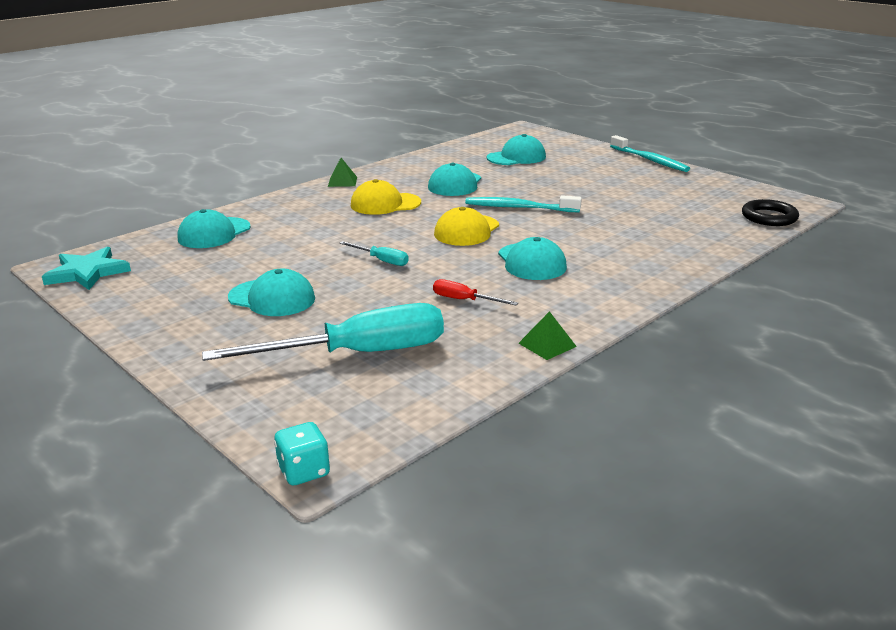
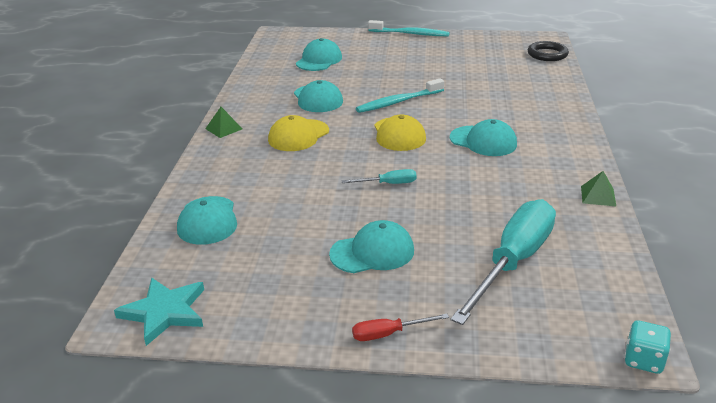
camera: 40 degrees left, 5 degrees up
red screwdriver [433,279,518,305] -> red screwdriver moved to [352,314,449,341]

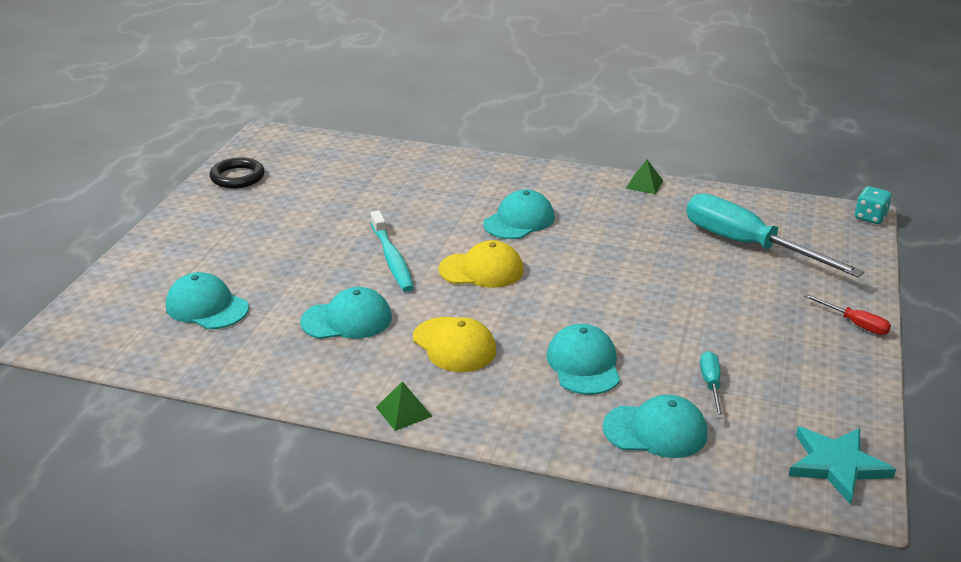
camera: 80 degrees left, 0 degrees up
turquoise cap [329,220,414,273] -> turquoise cap moved to [547,324,620,395]
turquoise screwdriver [342,169,416,184] -> turquoise screwdriver moved to [700,351,724,419]
red screwdriver [352,314,449,341] -> red screwdriver turned 45 degrees counterclockwise [804,294,891,335]
turquoise toothbrush [368,20,450,36] -> none
black ring [528,41,569,61] -> black ring moved to [210,157,265,188]

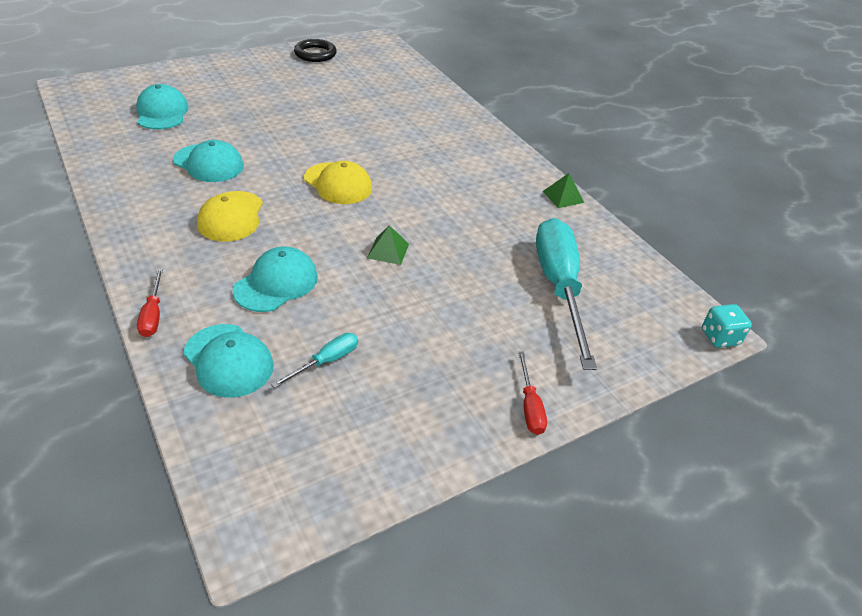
camera: 40 degrees right, 10 degrees up
turquoise toothbrush [371,211,414,292] -> none
green pyramid [376,381,432,431] -> green pyramid moved to [367,225,409,265]
turquoise cap [483,189,554,239] -> none
turquoise star [789,427,896,505] -> none
none -> red screwdriver [137,268,163,337]

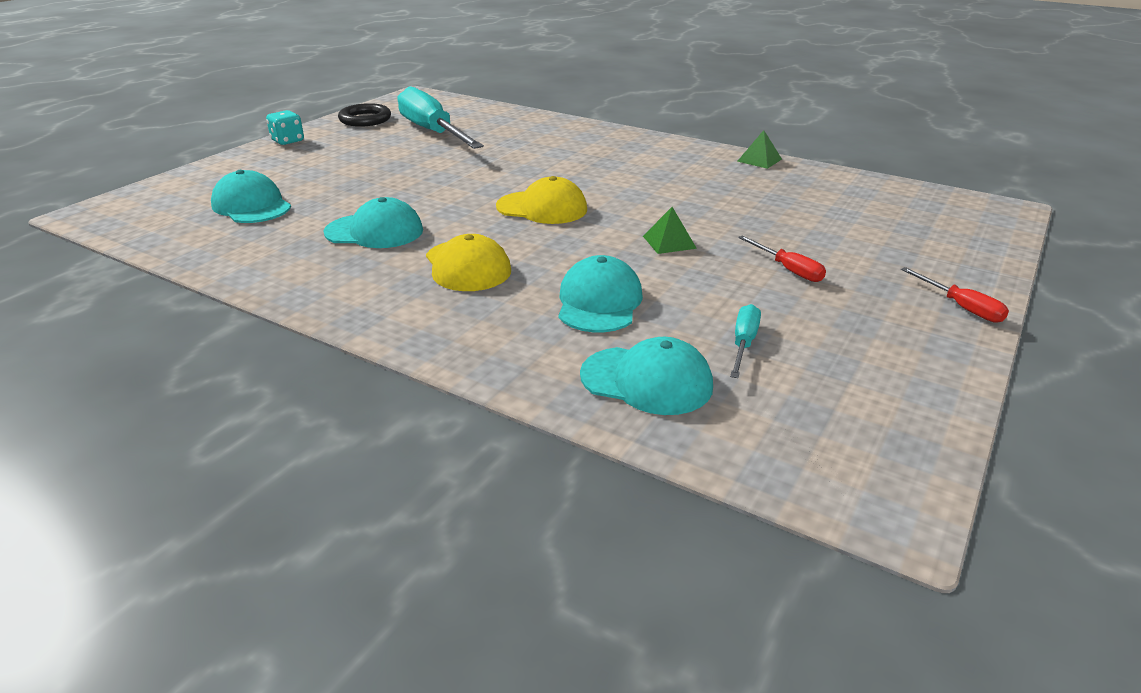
camera: 25 degrees left, 10 degrees down
red screwdriver [137,268,163,337] -> red screwdriver moved to [738,235,826,282]
turquoise screwdriver [536,218,597,370] -> turquoise screwdriver moved to [398,86,484,149]
turquoise dice [702,304,752,348] -> turquoise dice moved to [266,110,304,145]

